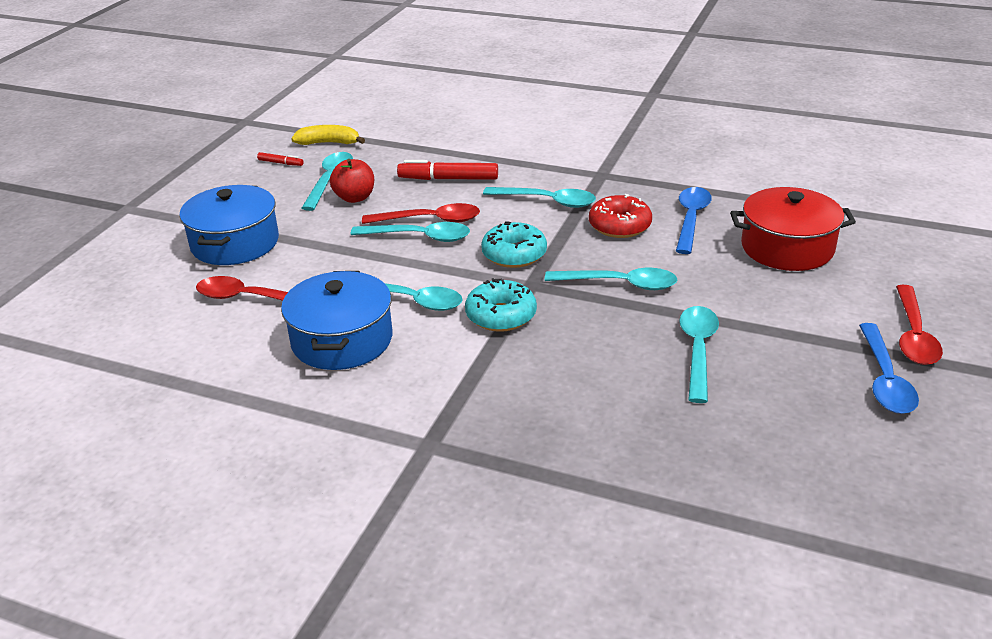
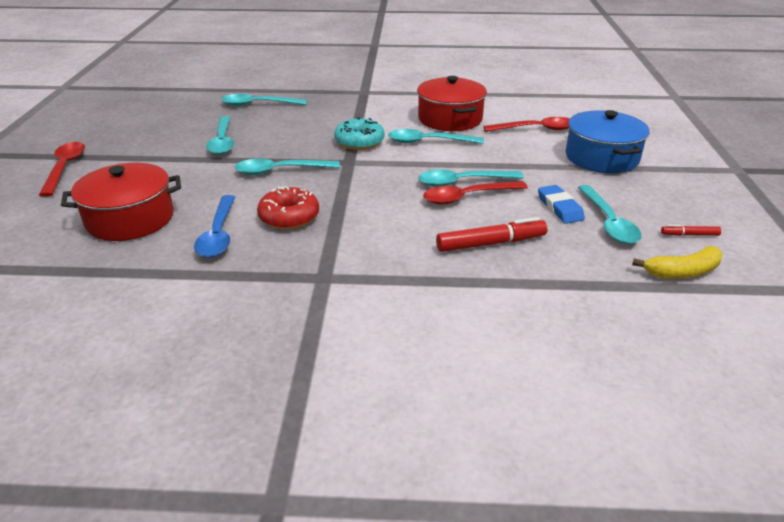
camera: 160 degrees right, 0 degrees up
blue pot [281,271,392,370] -> red pot [417,76,487,131]
red apple [330,159,374,203] -> blue eraser [538,185,585,224]
turquoise donut [481,221,547,268] -> none
turquoise spoon [483,187,596,208] -> turquoise spoon moved to [221,94,307,106]
blue spoon [859,323,919,414] -> none

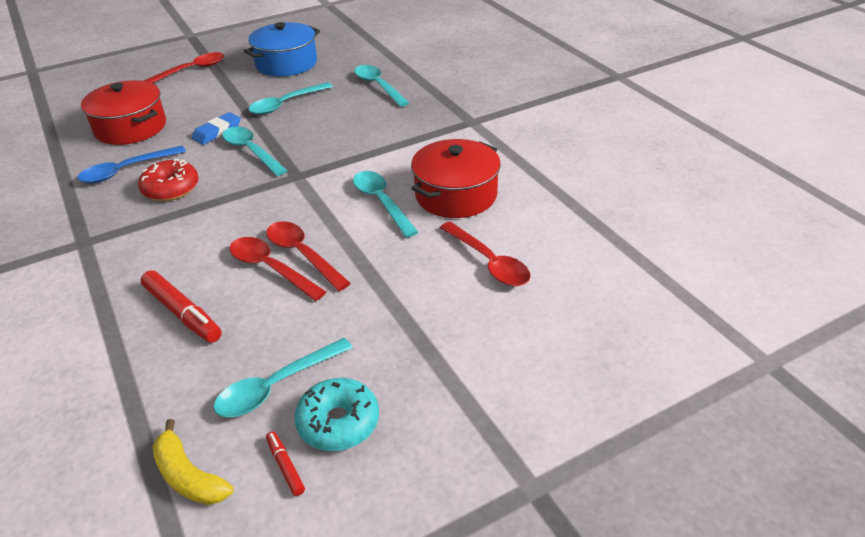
camera: 60 degrees right, 5 degrees up
turquoise donut [334,117,385,150] -> turquoise donut moved to [294,378,379,451]
turquoise spoon [418,170,524,187] -> red spoon [266,221,351,291]
blue eraser [538,185,585,224] -> blue eraser moved to [192,112,241,145]
blue pot [565,110,650,173] -> blue pot moved to [244,22,320,77]

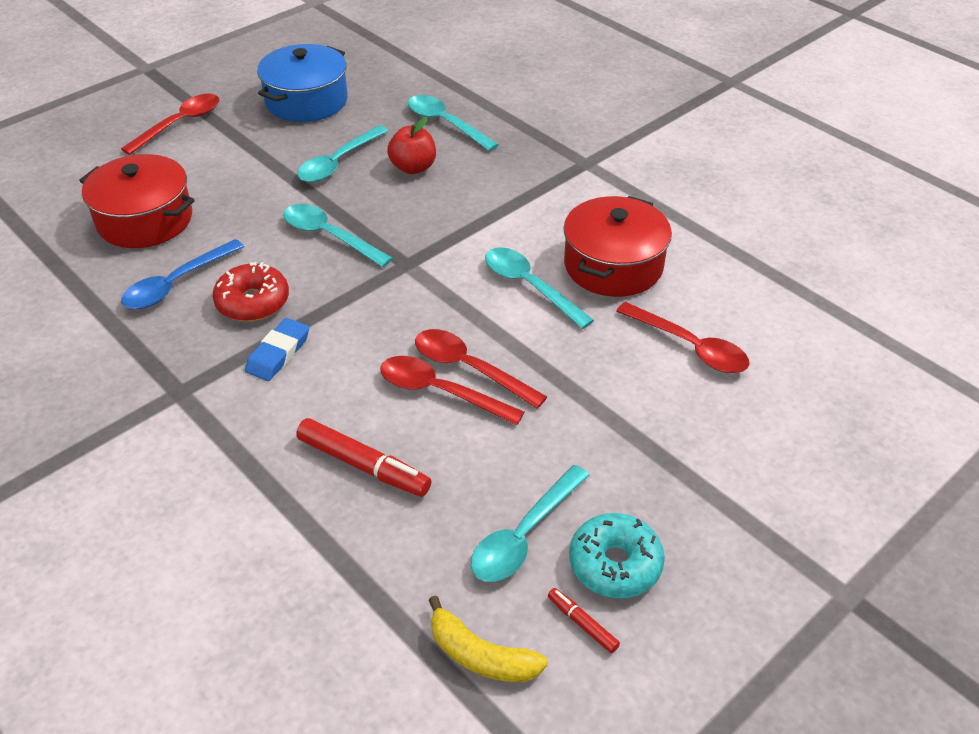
camera: 15 degrees left, 5 degrees up
blue eraser [192,112,241,145] -> blue eraser moved to [245,318,309,381]
none -> red apple [387,117,436,174]

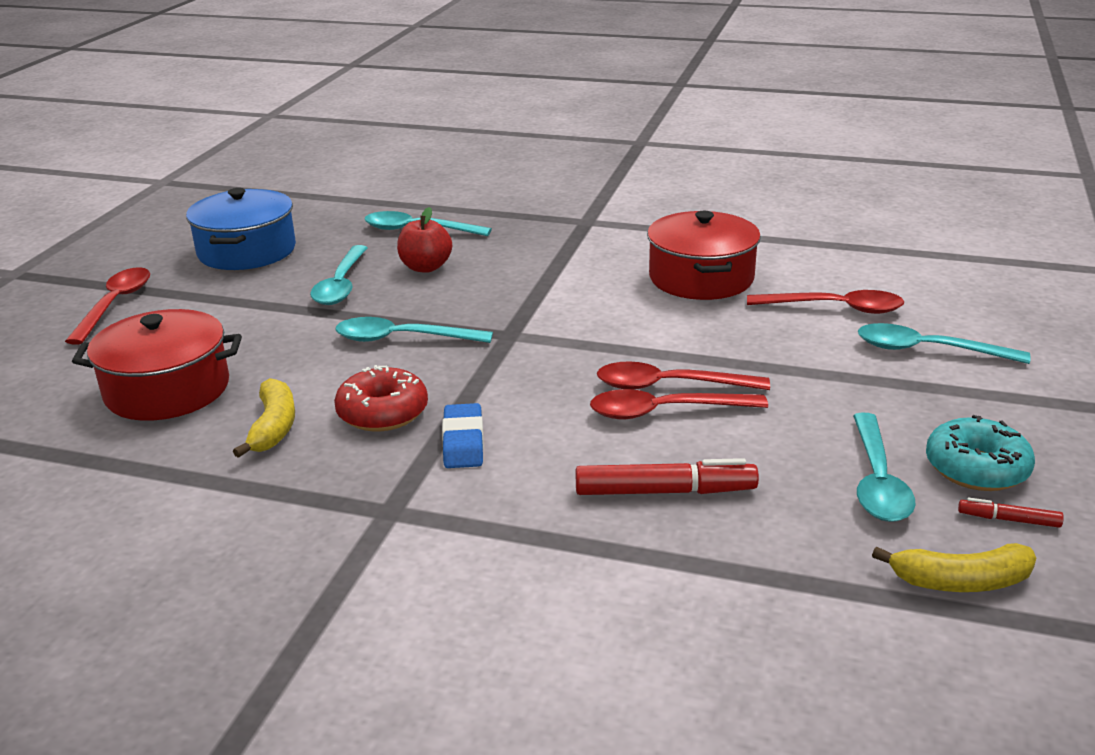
camera: 30 degrees left, 15 degrees down
blue spoon [121,239,244,309] -> yellow banana [233,378,295,458]
turquoise spoon [485,247,594,329] -> turquoise spoon moved to [858,323,1031,364]

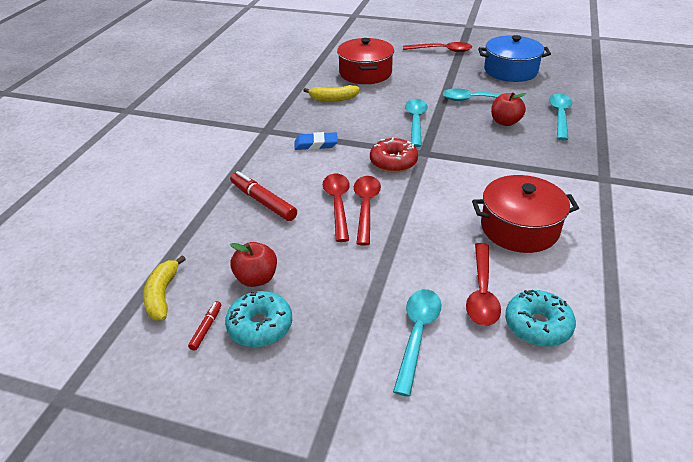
camera: 90 degrees right, 10 degrees up
red donut [334,365,428,432] -> red donut moved to [370,137,418,173]
red marker [576,458,759,495] -> red marker turned 135 degrees clockwise [230,171,297,221]
turquoise spoon [853,412,916,522] -> red apple [230,242,277,287]
none -> turquoise donut [505,290,576,347]

